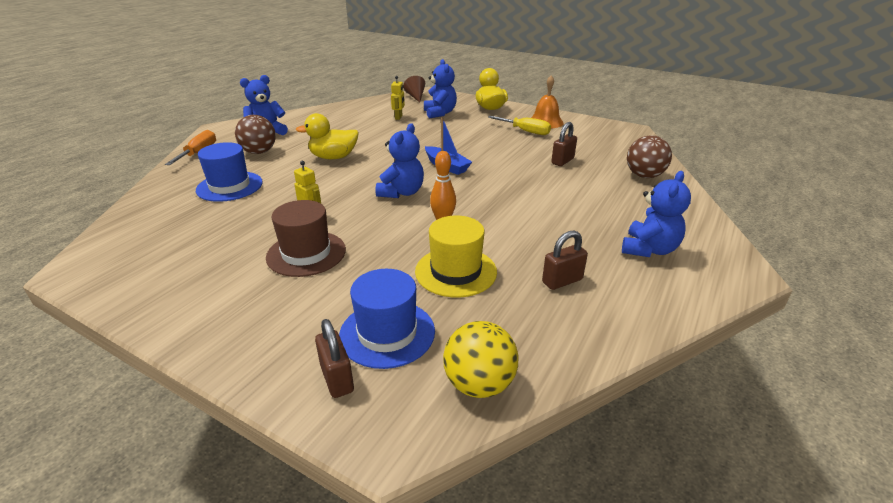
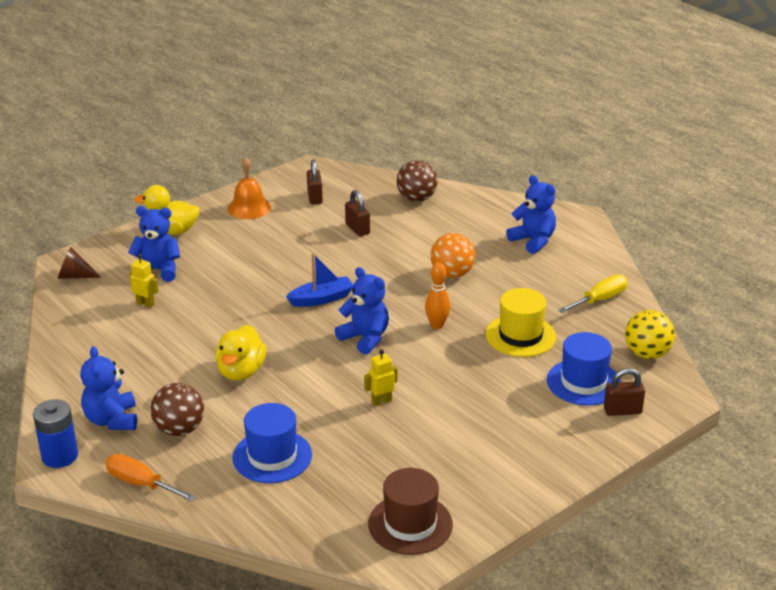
camera: 70 degrees left, 0 degrees up
brown hat [266,200,346,277] -> brown hat moved to [368,468,453,555]
yellow screwdriver [488,116,551,135] -> yellow screwdriver moved to [558,274,628,313]
brown padlock [542,230,588,290] -> brown padlock moved to [307,159,323,205]
none -> blue battery [33,399,78,468]
none -> orange ball [430,233,475,278]

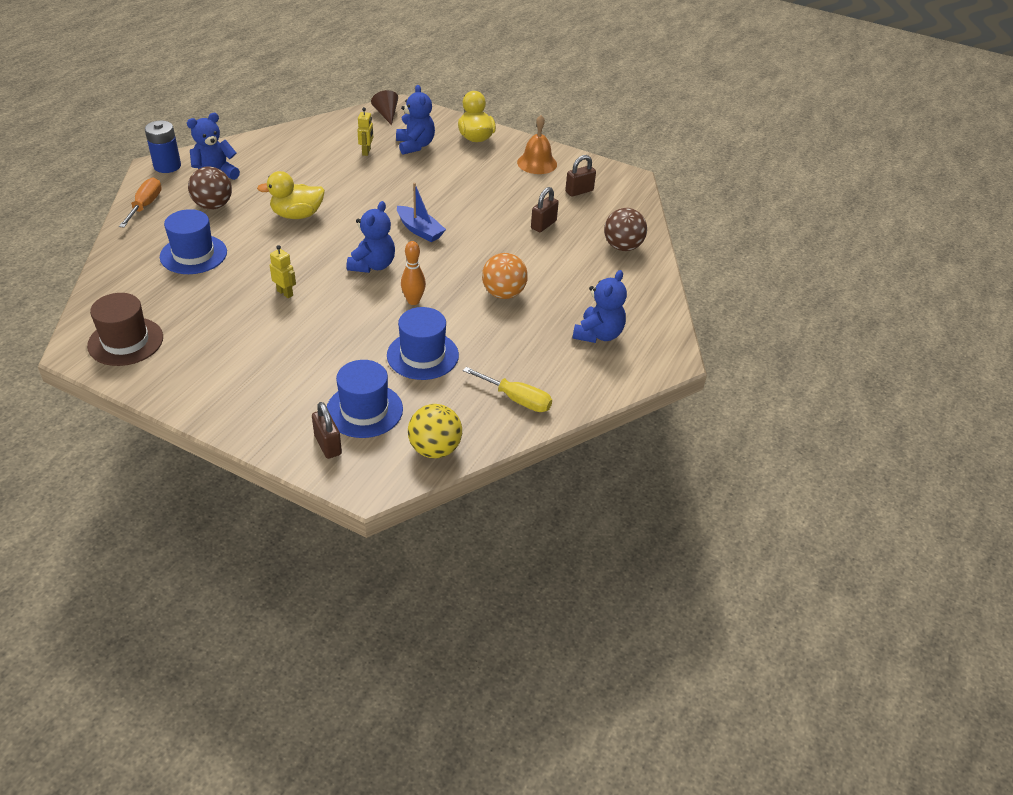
camera: 65 degrees right, 10 degrees up
yellow hat [485,288,556,357] -> blue hat [387,307,459,380]

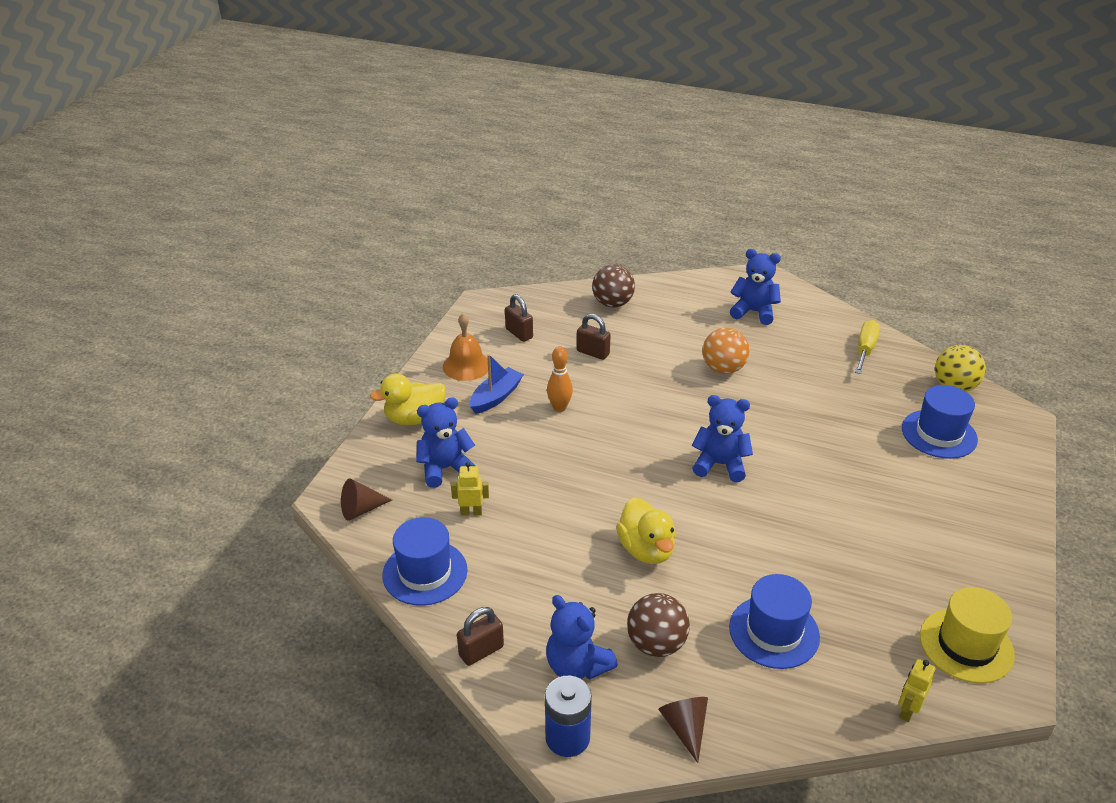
camera: 95 degrees left, 5 degrees down
brown hat [87,293,163,366] -> yellow hat [920,587,1015,683]
orange screwdriver [119,178,162,228] -> brown cone [658,697,708,763]
yellow robot [270,245,296,298] -> yellow robot moved to [899,659,936,722]
brown padlock [312,402,342,459] -> brown padlock moved to [457,607,504,666]
blue hat [387,307,459,380] -> blue hat moved to [382,517,468,606]
blue boat [397,183,446,242] -> blue boat moved to [470,354,524,414]
orange bowling pin [401,241,426,305] -> orange bowling pin moved to [547,346,573,412]

